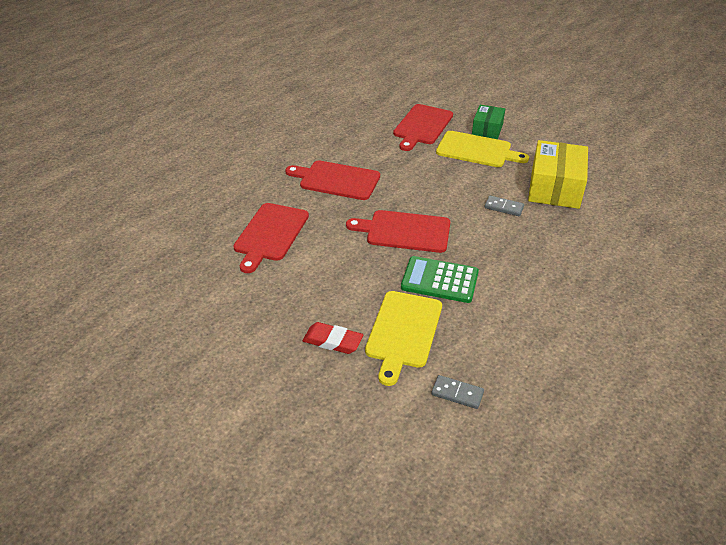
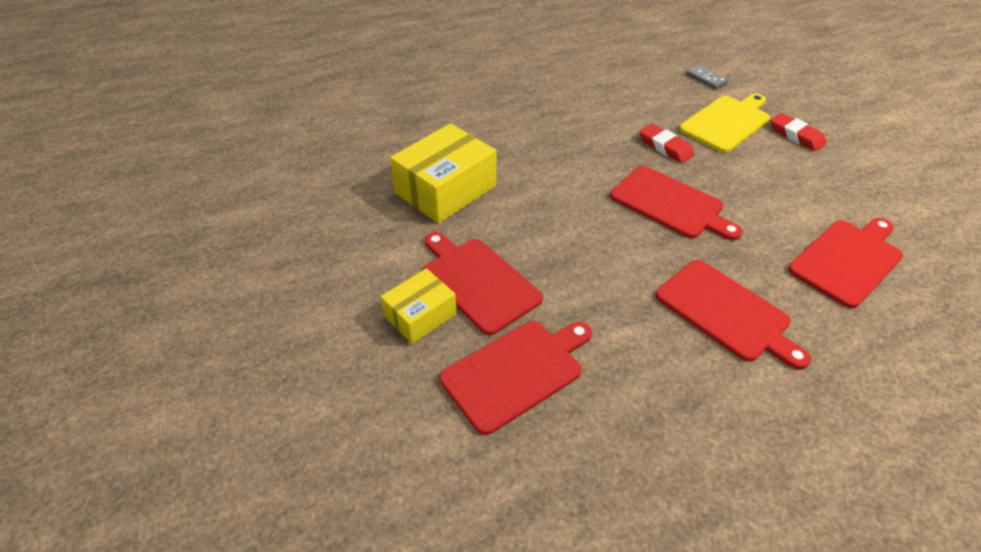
camera: 150 degrees left, 5 degrees up
green calculator [401,256,479,303] -> red eraser [639,124,694,163]
yellow cutting board [436,131,529,167] -> red cutting board [424,232,543,335]
green box [472,105,505,139] -> yellow box [381,268,457,344]
grey domino [484,196,524,216] -> none

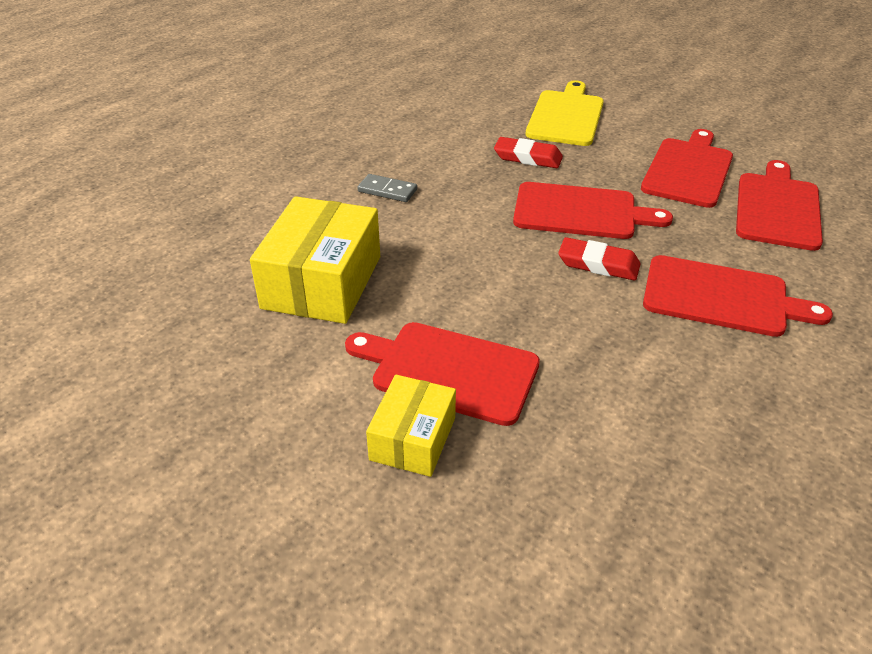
camera: 30 degrees left, 5 degrees down
red cutting board [439,321,592,435] -> red cutting board moved to [641,129,733,208]
grey domino [686,65,728,90] -> grey domino moved to [357,174,417,202]
red eraser [770,113,826,151] -> red eraser moved to [558,237,641,280]

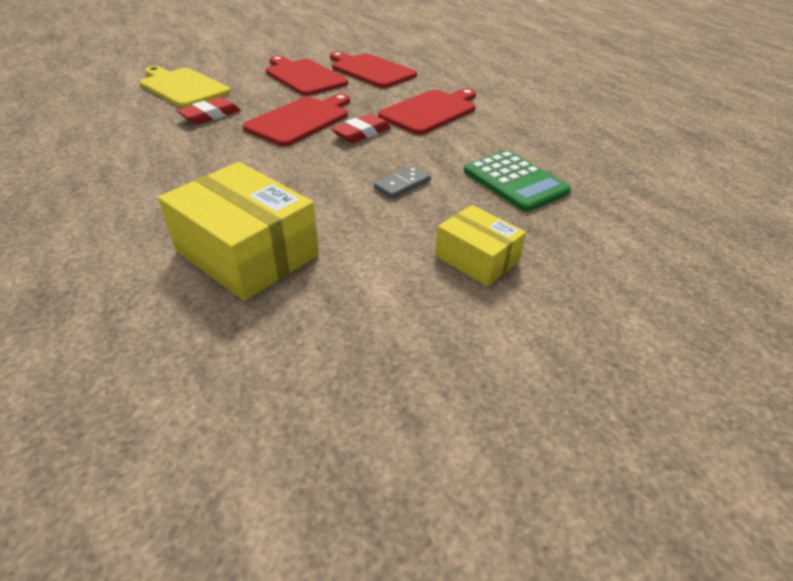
camera: 65 degrees left, 0 degrees up
red cutting board [345,322,540,426] -> none
grey domino [357,174,417,202] -> grey domino moved to [374,166,431,199]
none -> green calculator [464,150,571,212]

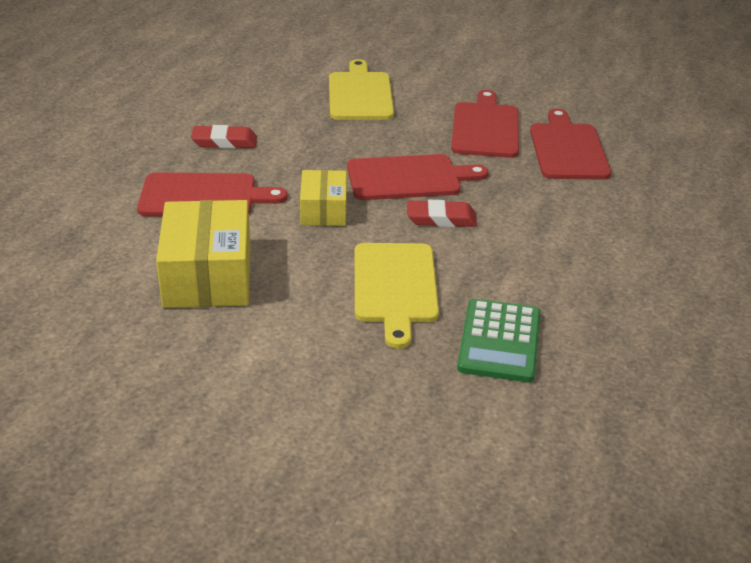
camera: 45 degrees right, 5 degrees down
red eraser [177,97,241,124] -> red eraser moved to [191,125,257,149]
grey domino [374,166,431,199] -> yellow cutting board [355,243,439,349]
red cutting board [378,88,476,135] -> red cutting board moved to [137,172,288,217]
yellow box [435,205,526,286] -> yellow box moved to [300,170,347,226]

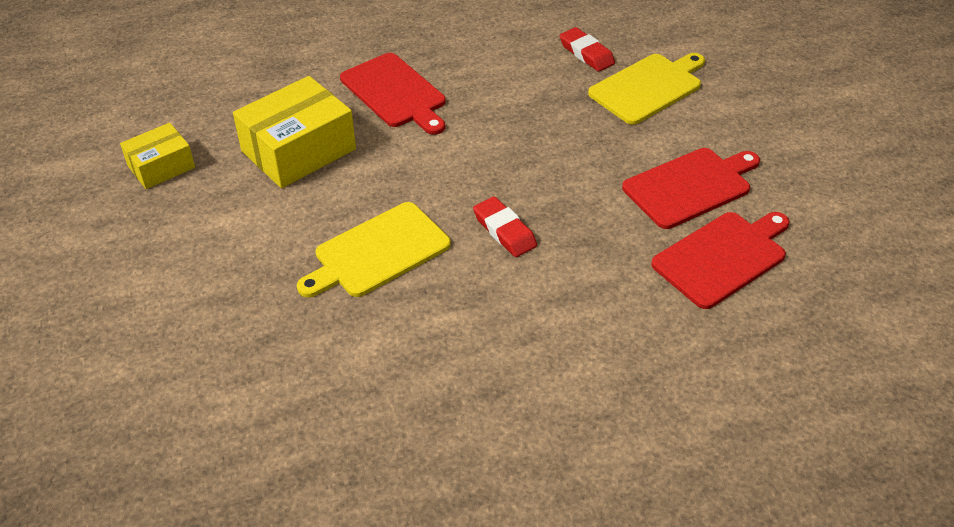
camera: 55 degrees right, 10 degrees up
red eraser [191,125,257,149] -> red eraser moved to [559,27,615,72]
yellow box [300,170,347,226] -> yellow box moved to [120,123,195,189]
red cutting board [347,154,488,200] -> none
green calculator [457,299,541,382] -> none

